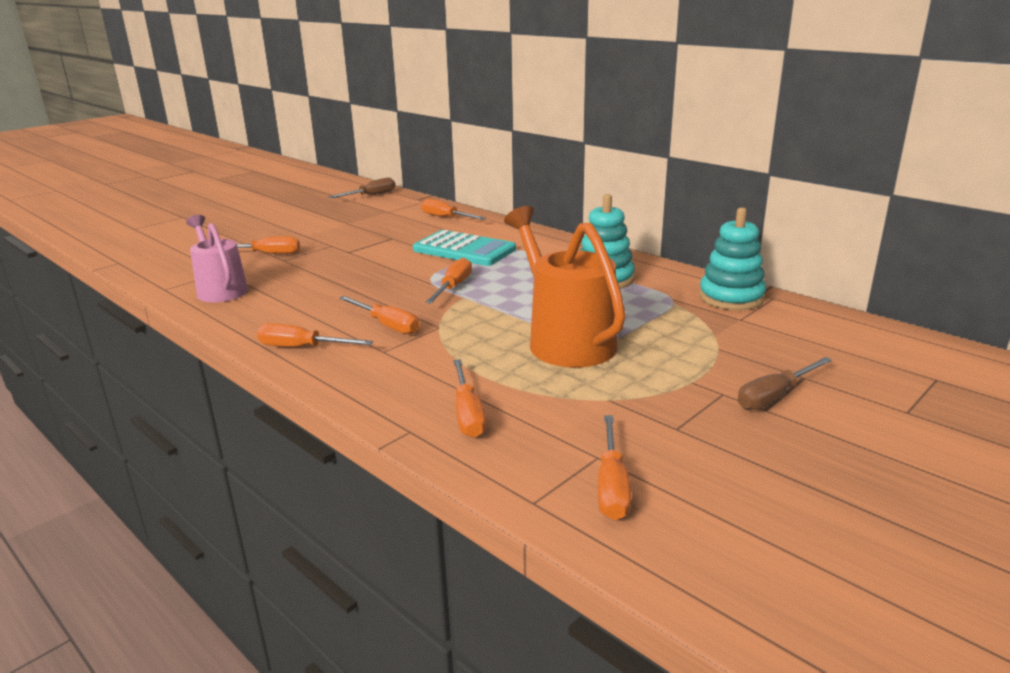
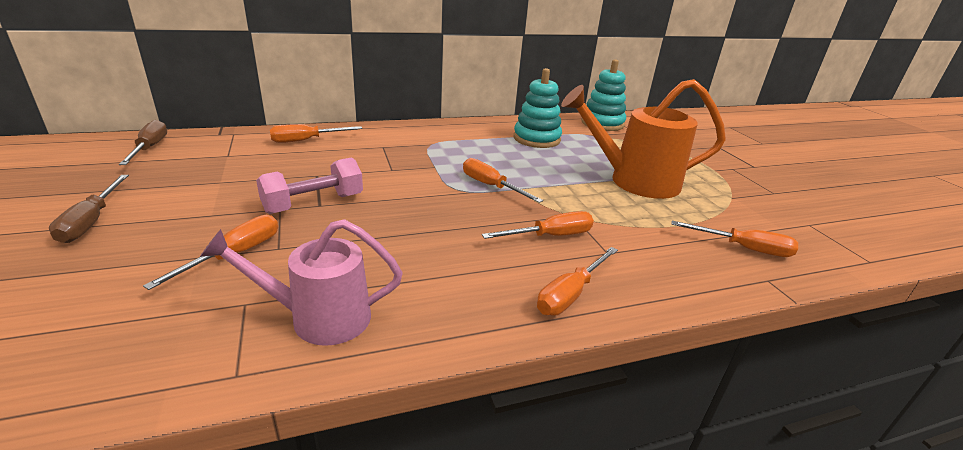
camera: 65 degrees left, 5 degrees up
turquoise calculator [413,230,516,266] -> none
orange screwdriver [598,415,631,520] -> none
brown screwdriver [738,357,832,410] -> brown screwdriver moved to [49,175,129,243]
none -> pink dumbbell [256,158,363,214]

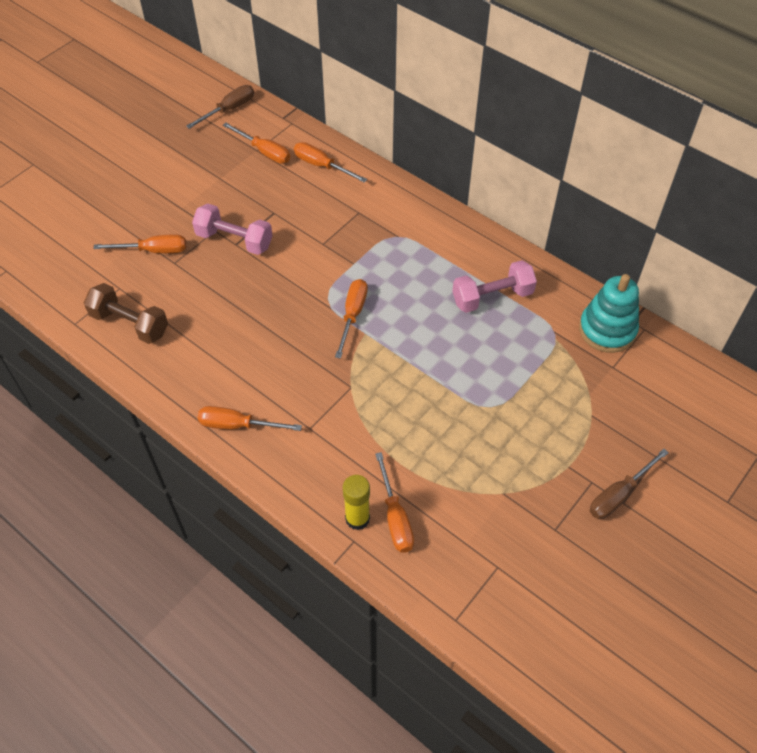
camera: 60 degrees right, 25 degrees up
brown screwdriver [49,175,129,243] -> brown screwdriver moved to [590,449,669,519]
pink watering can [200,219,403,346] -> brown dumbbell [84,283,168,344]
orange screwdriver [482,211,594,239] -> orange screwdriver moved to [223,123,290,163]
turquoise stacking toy [514,68,562,148] -> pink dumbbell [452,260,537,313]
orange watering can [561,79,726,199] -> none
none -> yellow glue stick [343,475,370,530]

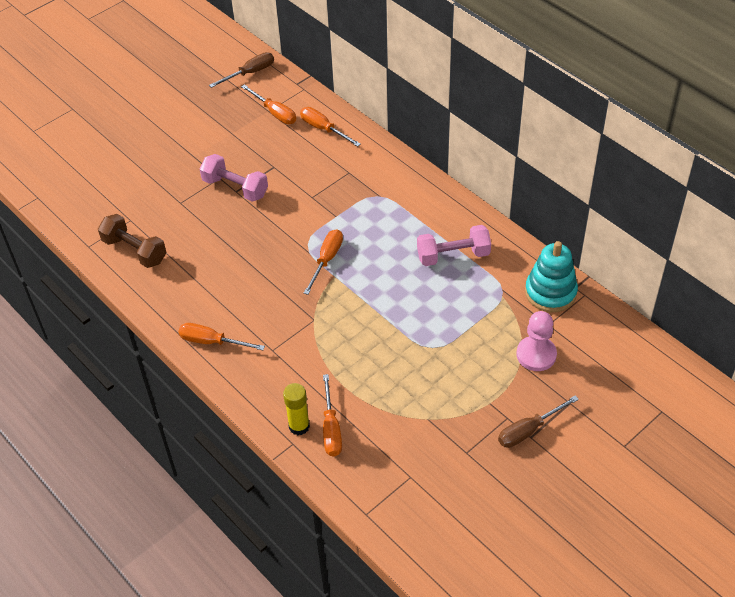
camera: 10 degrees right, 5 degrees down
orange screwdriver [93,234,186,253] -> none
none -> pink pawn [517,311,557,371]

